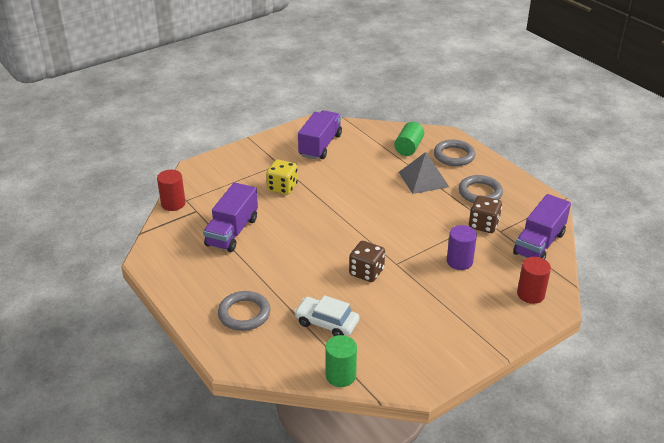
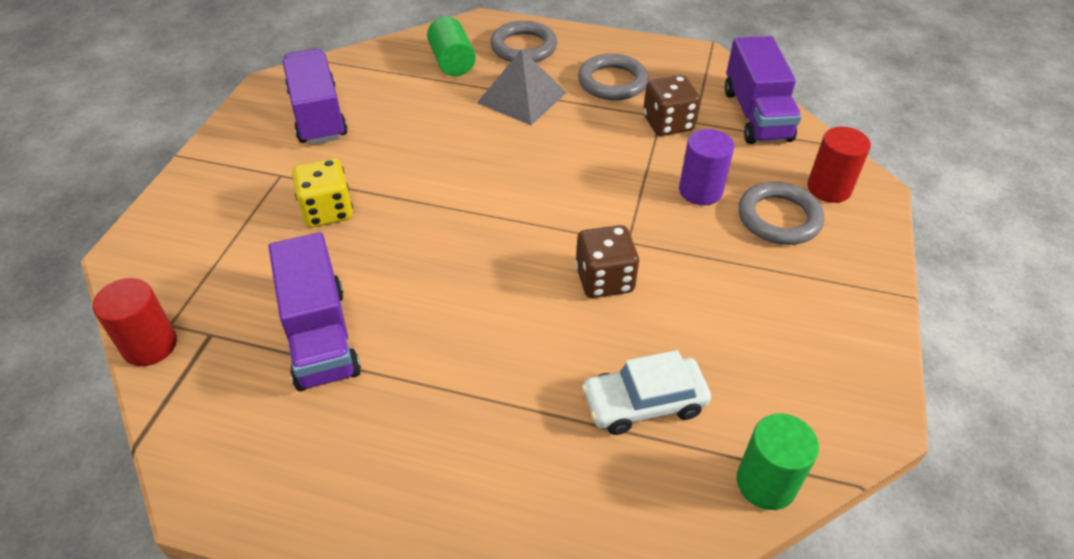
camera: 40 degrees left, 10 degrees up
grey ring [218,291,271,331] -> grey ring moved to [738,182,824,245]

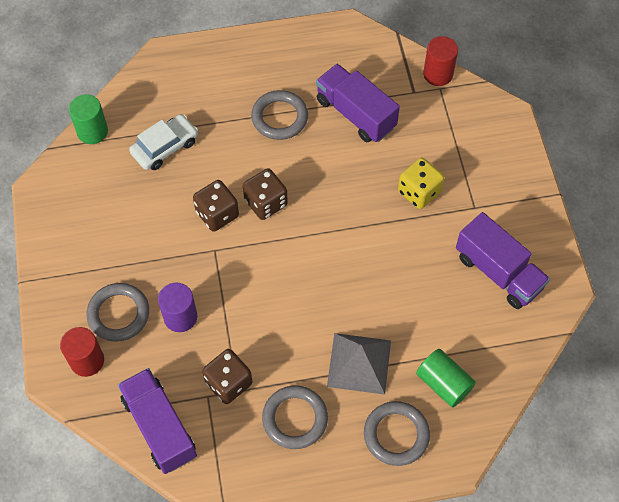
camera: 155 degrees right, 15 degrees up
none -> brown dice [243,168,288,220]
none -> grey ring [251,90,308,140]

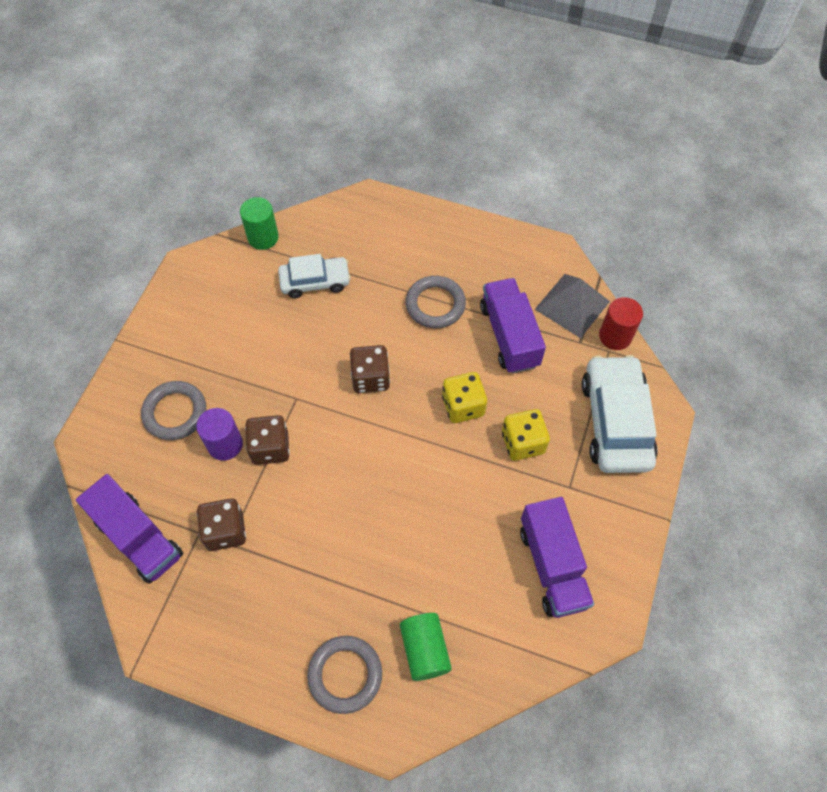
camera: 30 degrees right, 0 degrees up
red cylinder [60,327,104,377] -> none
purple truck [118,368,197,474] -> purple truck turned 135 degrees clockwise [76,474,183,584]
brown dice [193,180,239,232] -> brown dice moved to [245,415,290,465]
grey ring [262,385,328,449] -> none
grey pyramid [327,333,391,395] -> grey pyramid moved to [535,274,610,338]
none -> yellow dice [442,372,487,423]
none -> white car [582,355,658,473]

